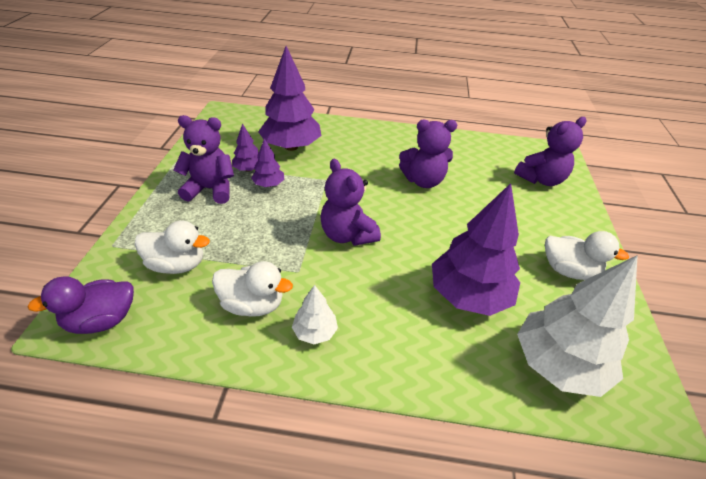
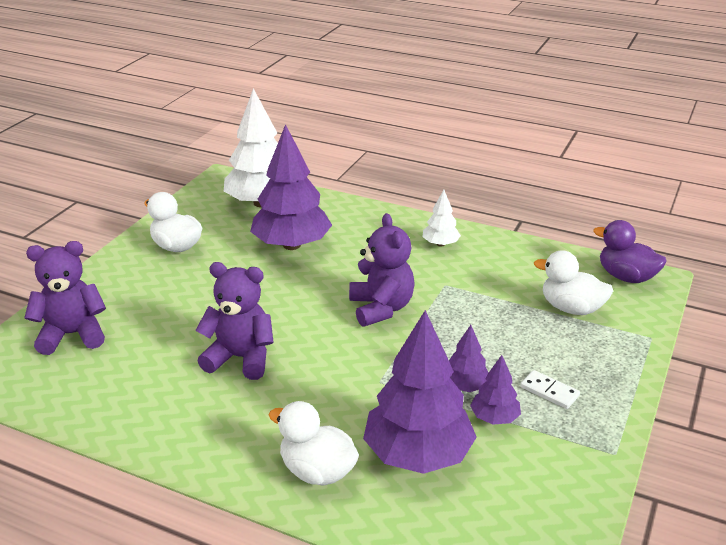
camera: 160 degrees left, 10 degrees down
purple duck [28,276,134,334] -> purple duck turned 135 degrees counterclockwise [593,220,667,283]
purple teddy bear [173,115,234,204] -> white domino [520,370,580,409]
white duck [212,261,293,317] -> white duck moved to [269,401,359,486]

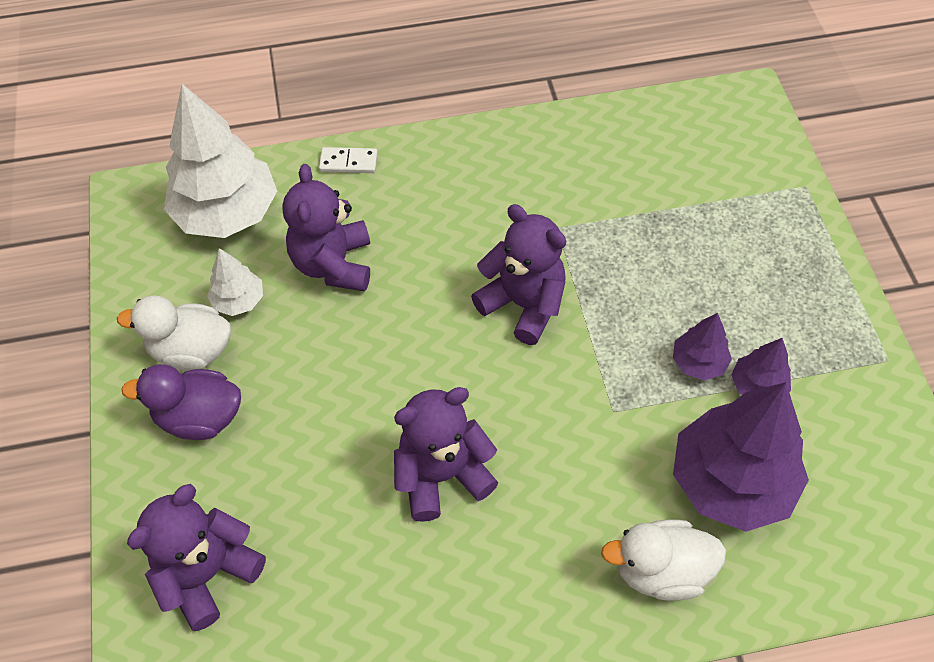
camera: 35 degrees left, 25 degrees up
purple tree [250,124,332,250] -> purple teddy bear [283,164,370,292]
white tree [423,190,461,247] -> white tree moved to [207,248,263,316]
white domino [520,370,580,409] -> white domino moved to [319,147,378,173]
white duck [534,250,613,315] -> none
purple duck [593,220,667,283] -> purple duck moved to [121,364,241,440]

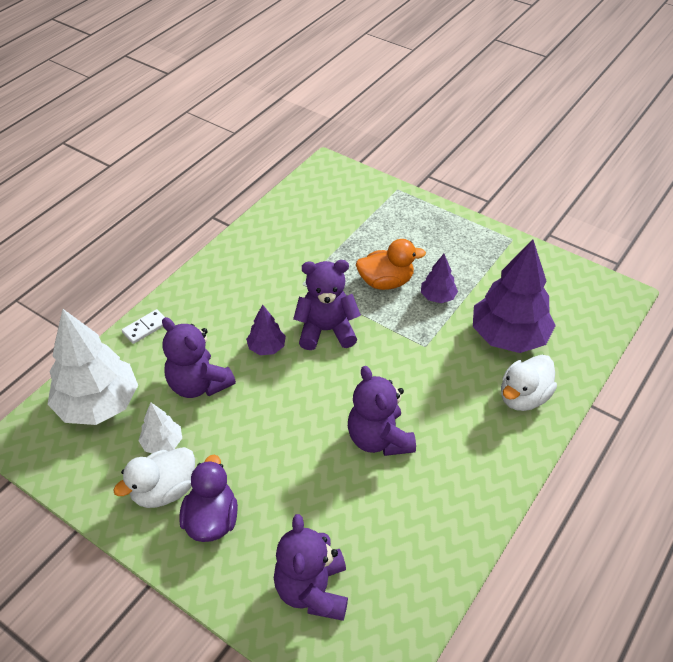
camera: 45 degrees left, 10 degrees down
purple duck [121,364,241,440] -> purple duck turned 135 degrees clockwise [179,455,238,542]
purple teddy bear [394,387,498,522] -> purple teddy bear turned 45 degrees counterclockwise [348,366,416,456]
purple tree [731,338,791,395] -> purple tree moved to [246,304,286,355]
none -> orange duck [356,239,426,290]

